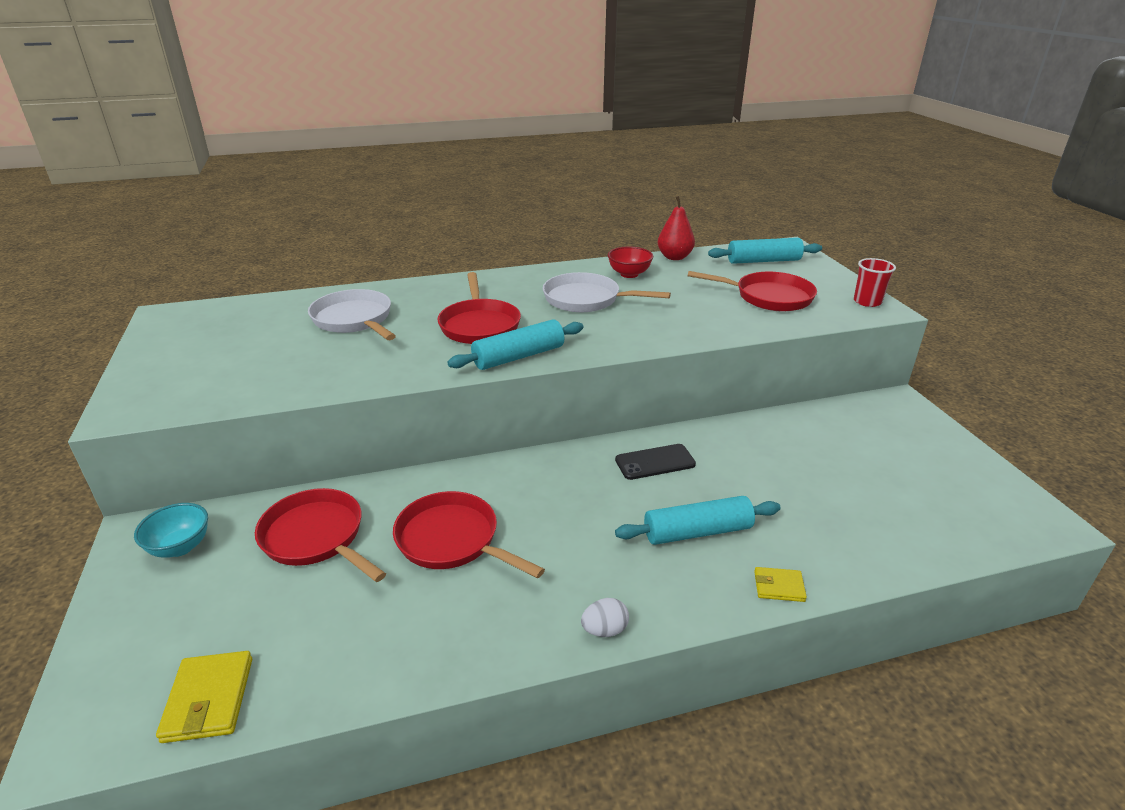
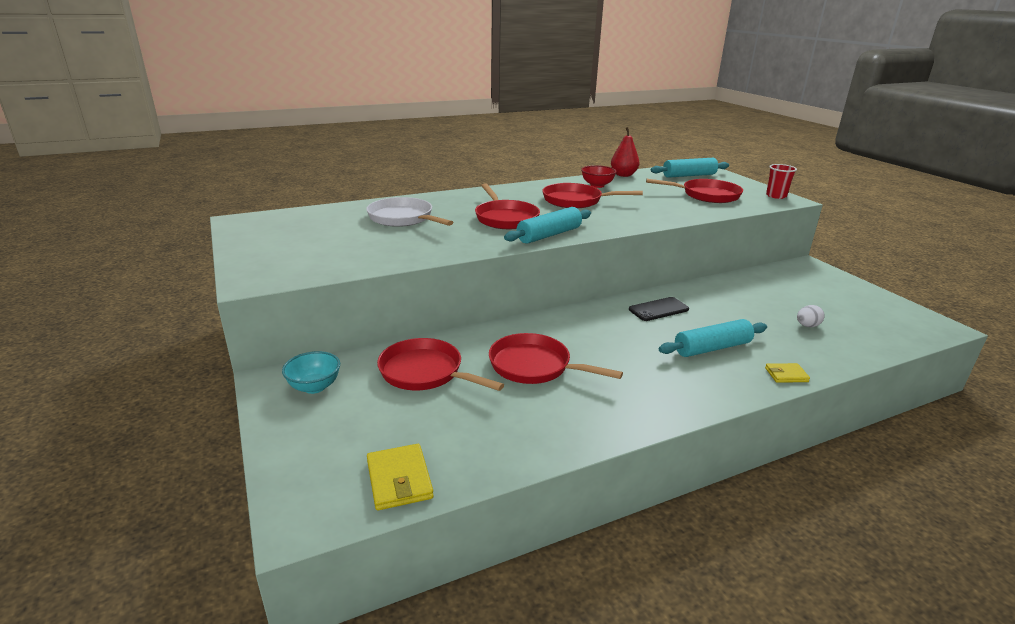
camera: 10 degrees left, 5 degrees down
white pan [542,272,671,312] -> red pan [542,183,643,208]
white egg [581,598,629,637] -> white egg moved to [797,305,825,327]

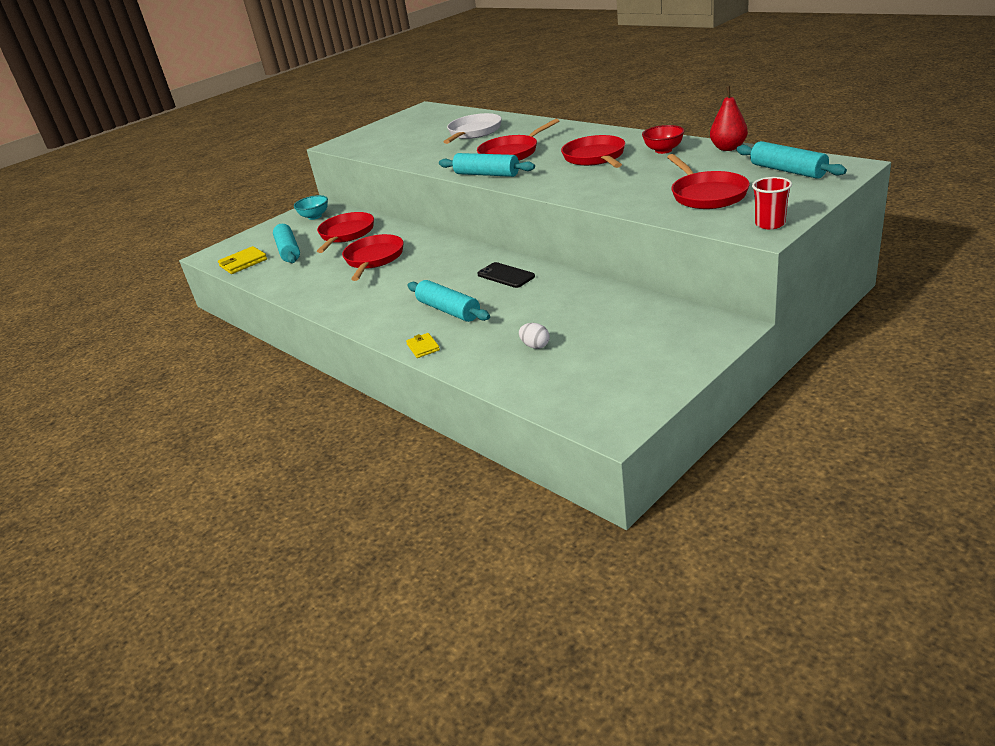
camera: 75 degrees right, 5 degrees up
none -> turquoise rolling pin [273,224,300,263]

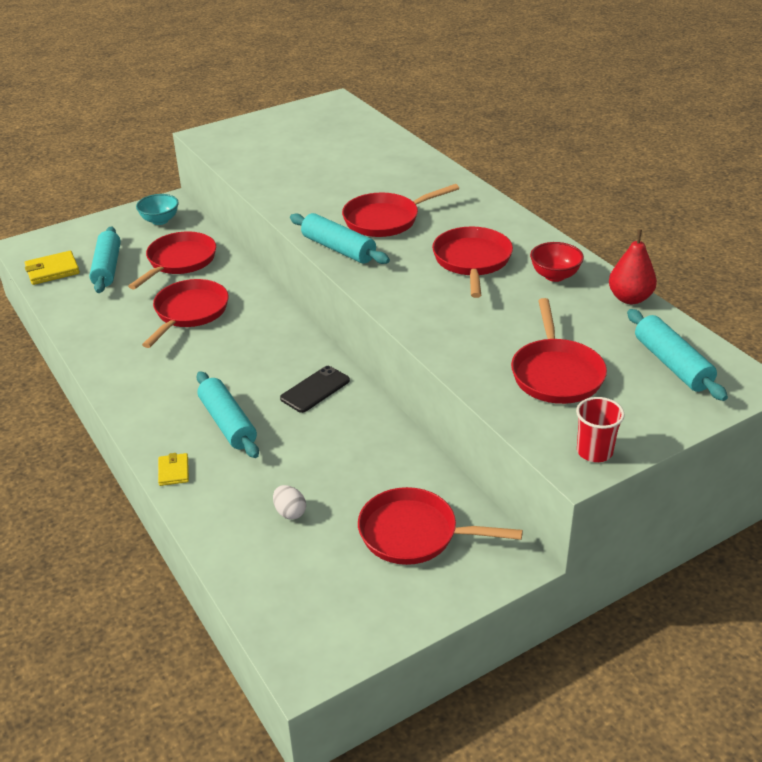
camera: 10 degrees right, 5 degrees up
white pan [443,113,502,144] -> none
black phone [477,262,535,288] -> black phone turned 75 degrees clockwise [280,366,350,413]
none -> red pan [358,487,523,565]

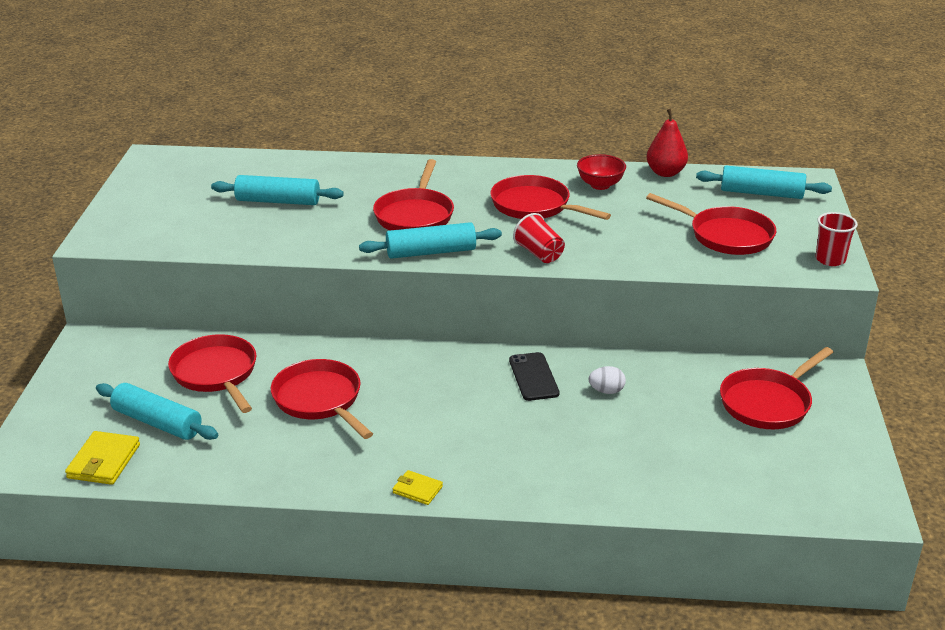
camera: 55 degrees left, 5 degrees down
turquoise bowl [136,194,179,225] -> none
yellow wallet [158,453,189,486] -> yellow wallet moved to [393,470,443,505]
turquoise rolling pin [197,371,259,458] -> turquoise rolling pin moved to [211,175,344,205]
white egg [273,485,306,520] -> white egg moved to [589,366,626,394]
none -> red cup [513,213,565,263]

